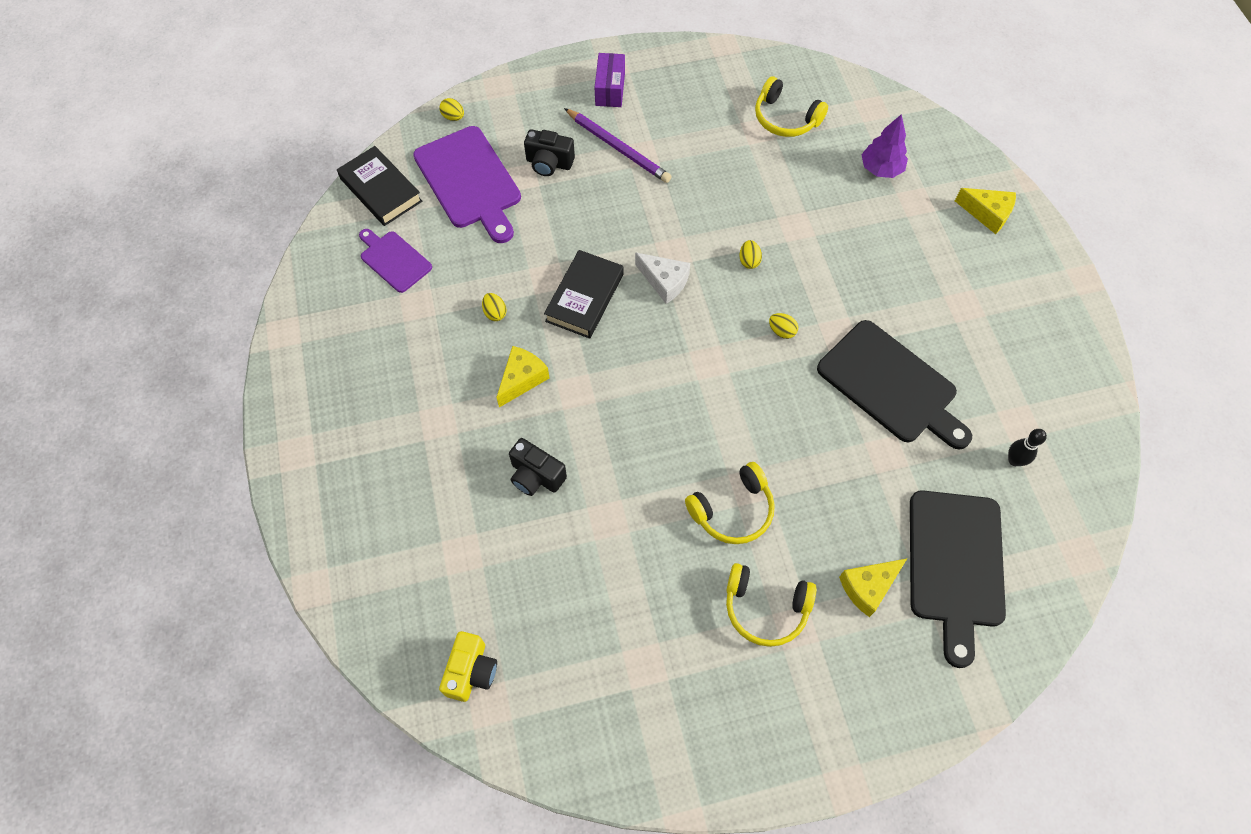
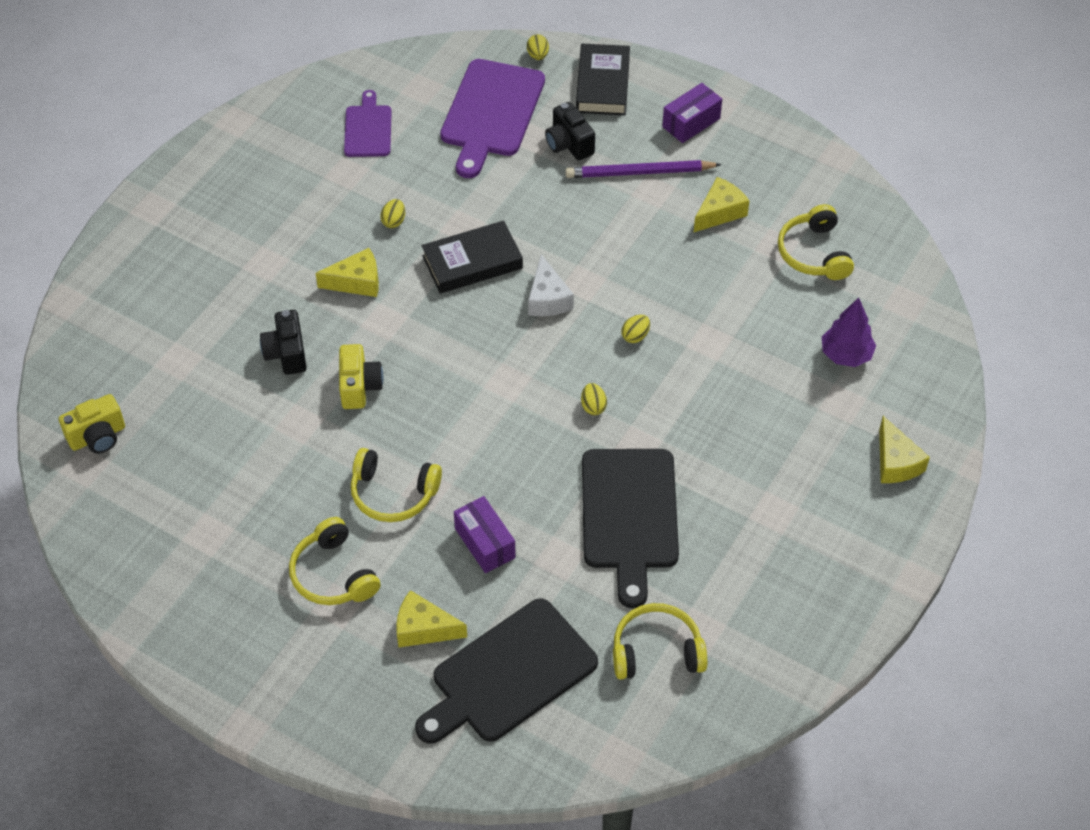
camera: 45 degrees right, 10 degrees down
black book [337,146,422,226] -> black book moved to [576,43,630,115]
purple pencil [564,108,671,183] -> purple pencil turned 90 degrees clockwise [565,160,722,178]
black bowling pin [1008,429,1047,466] -> yellow headphones [613,603,707,680]
none -> yellow camera [339,344,383,409]
none -> purple box [454,496,516,573]
none -> yellow cheese [694,177,749,232]

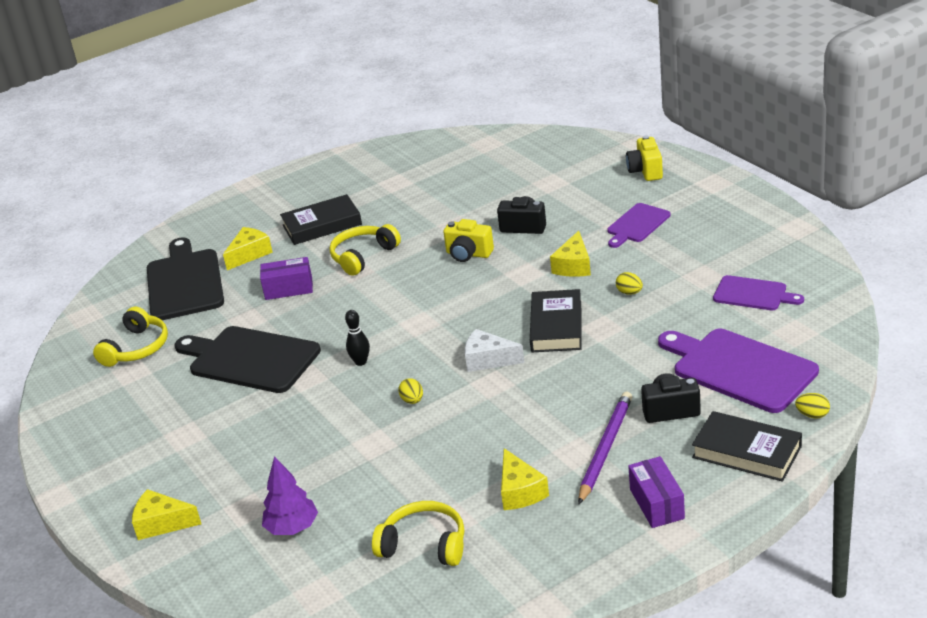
camera: 120 degrees right, 20 degrees down
yellow camera [59,394,125,453] -> yellow camera moved to [626,135,663,181]
yellow headphones [289,517,380,605] -> black book [280,194,362,245]
yellow egg [581,383,607,415] -> black bowling pin [345,310,370,366]
none -> purple cutting board [607,203,671,248]

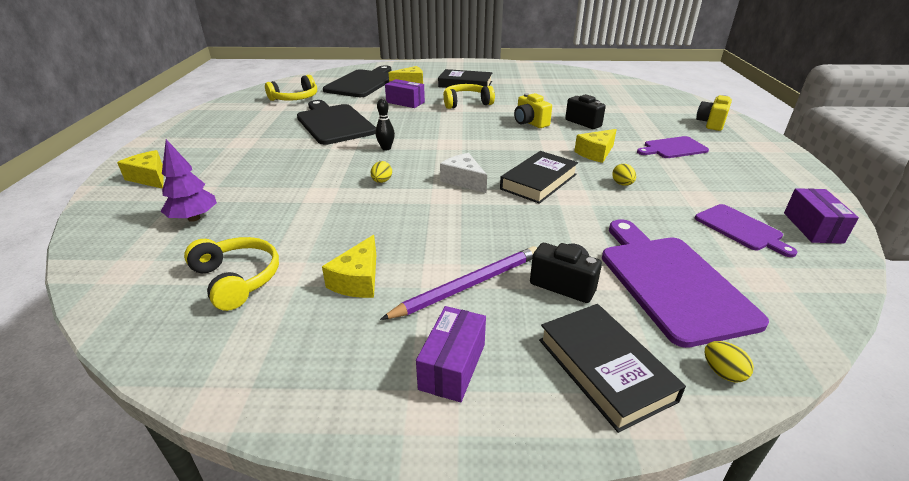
camera: 30 degrees right, 0 degrees up
none -> purple box [784,188,859,244]

